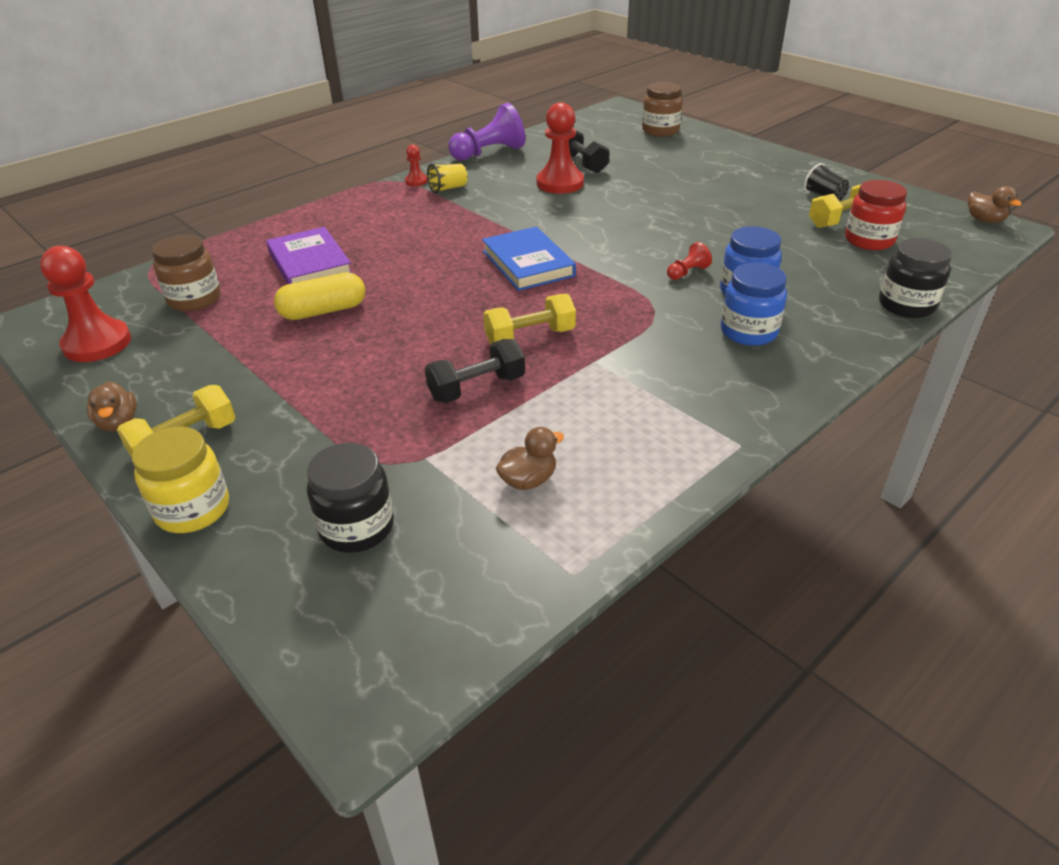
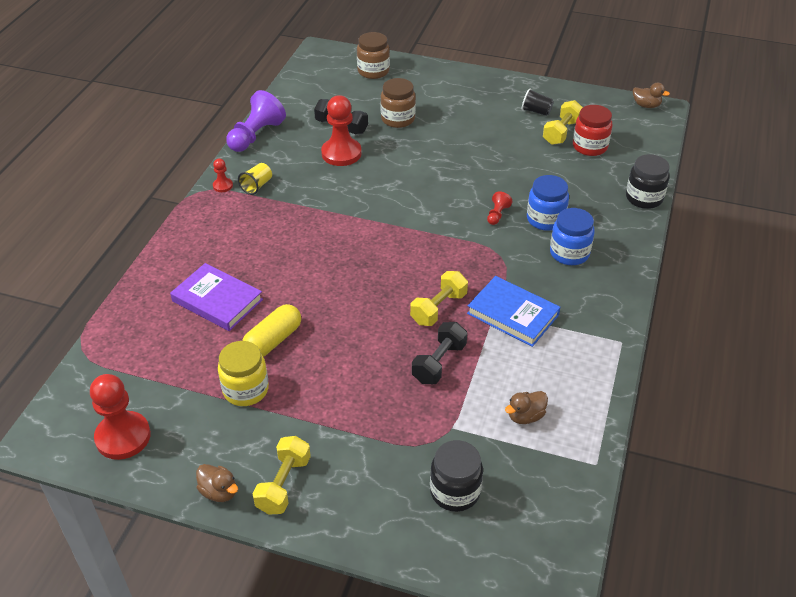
camera: 30 degrees left, 5 degrees up
yellow jar [132,426,229,533] -> yellow jar moved to [218,341,269,406]
brown jar [152,235,221,311] -> brown jar moved to [380,78,416,128]
blue book [482,227,576,291] -> blue book moved to [467,276,560,347]
brown duck [496,427,564,490] -> brown duck turned 150 degrees counterclockwise [505,391,548,424]

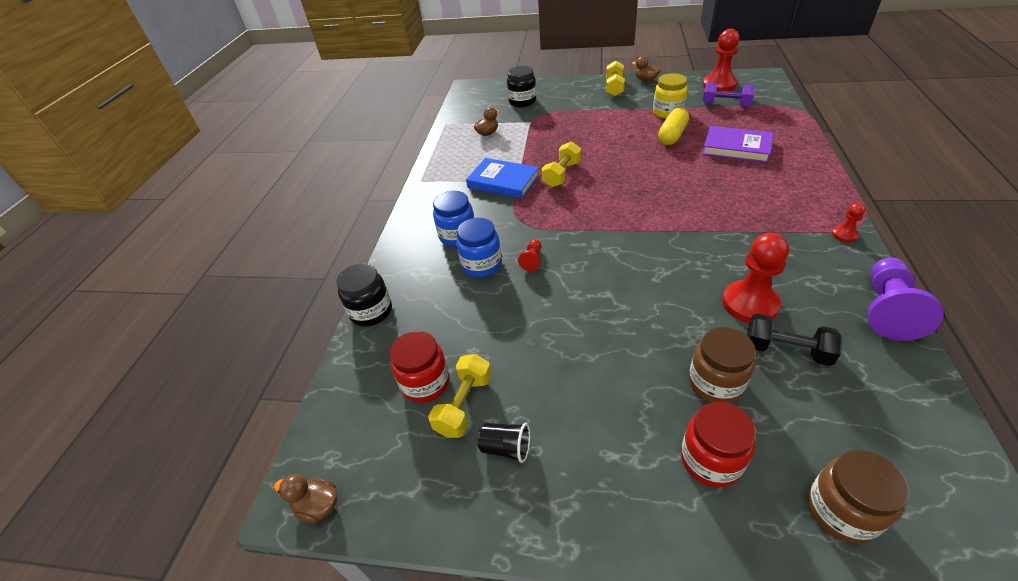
camera: 175 degrees right, 0 degrees up
yellow cup [238,163,272,195] -> none
black dumbbell [412,322,467,384] -> none
none -> red jar [681,402,756,487]
none -> purple dumbbell [703,82,755,107]

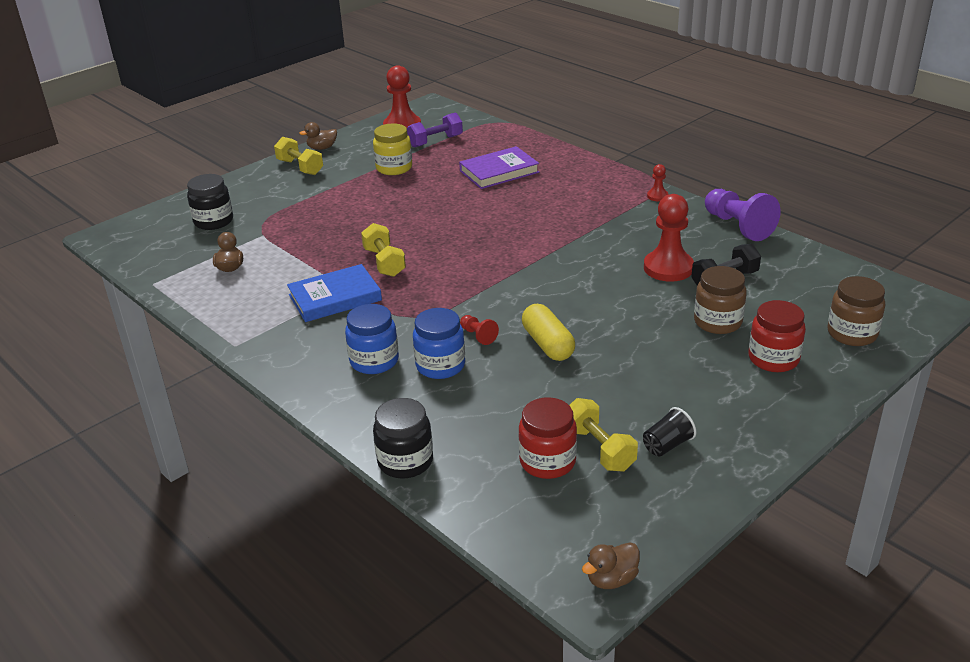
camera: 55 degrees left, 10 degrees down
yellow capsule [658,108,689,145] -> yellow capsule moved to [522,304,575,361]

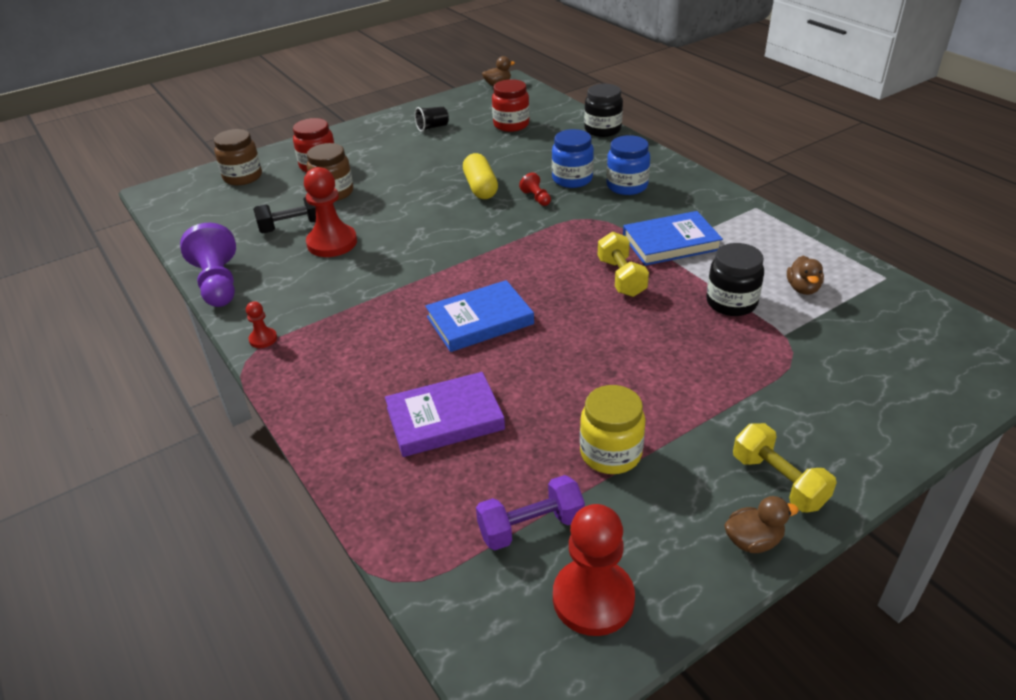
camera: 170 degrees left, 5 degrees up
black jar [187,174,233,230] -> black jar moved to [706,243,764,316]
yellow dumbbell [569,398,638,471] -> none
none -> blue book [425,280,534,352]

